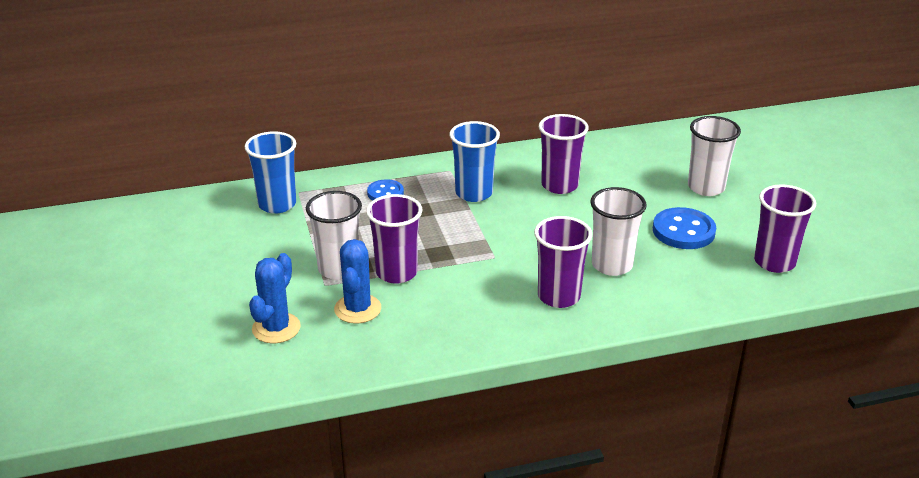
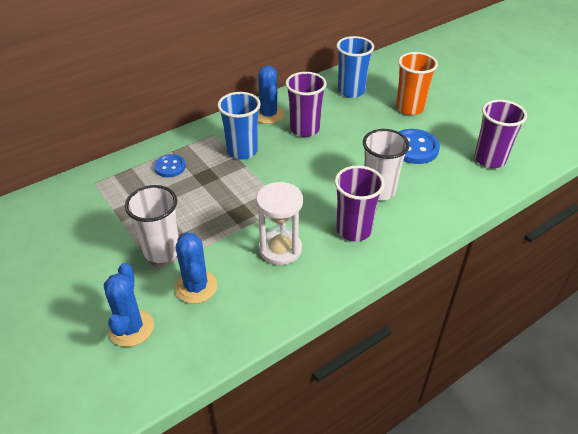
camera: 20 degrees left, 10 degrees up
blue cup [245,131,296,214] -> blue cup moved to [336,36,374,98]
purple cup [366,194,422,284] -> none
white cup [688,116,741,196] -> orange cup [396,52,438,115]
none -> white hourglass [256,182,303,265]
none -> blue cactus [258,65,284,124]

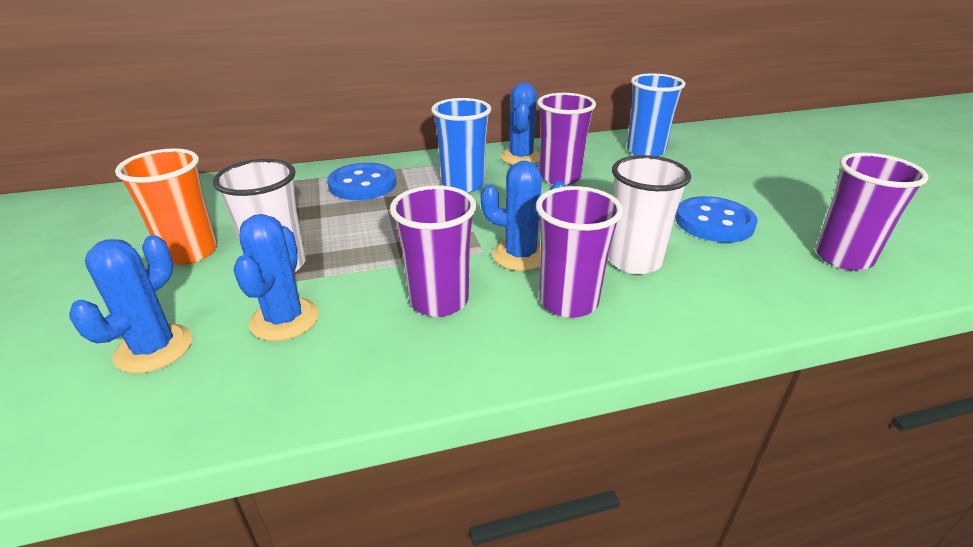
camera: 20 degrees right, 10 degrees down
blue button [154,154,186,177] -> blue button [327,163,397,200], size x1.61
white hourglass [256,182,303,265] -> purple cup [390,185,477,317]
orange cup [396,52,438,115] -> orange cup moved to [115,148,217,265]
none -> blue cactus [481,161,566,271]

